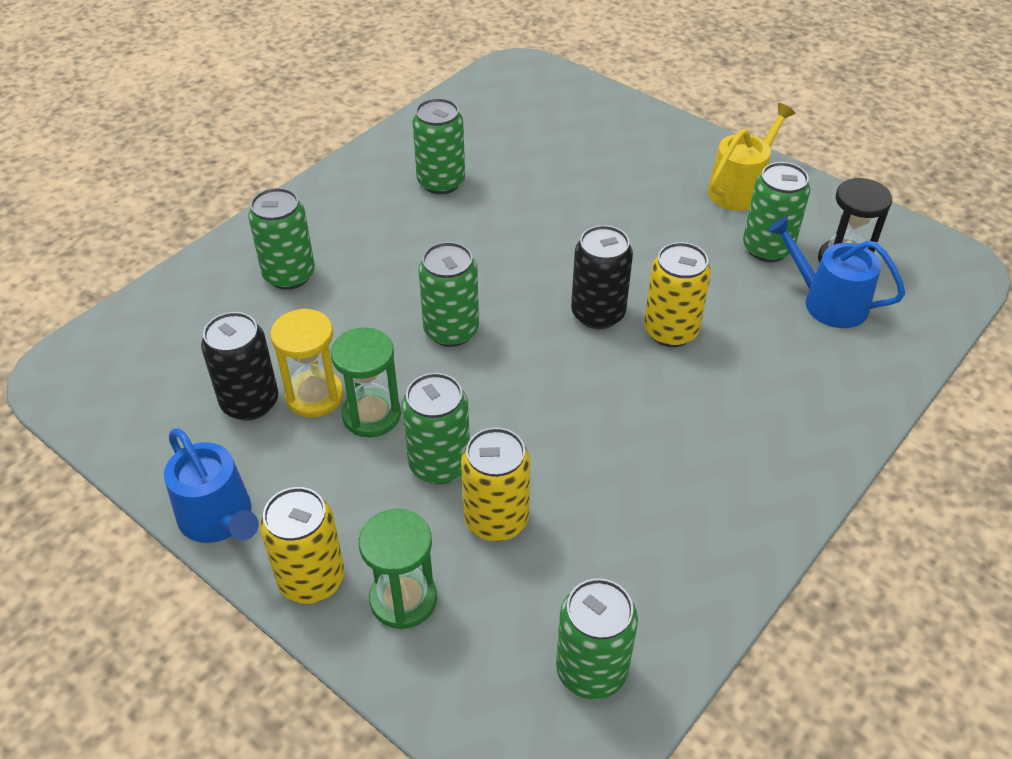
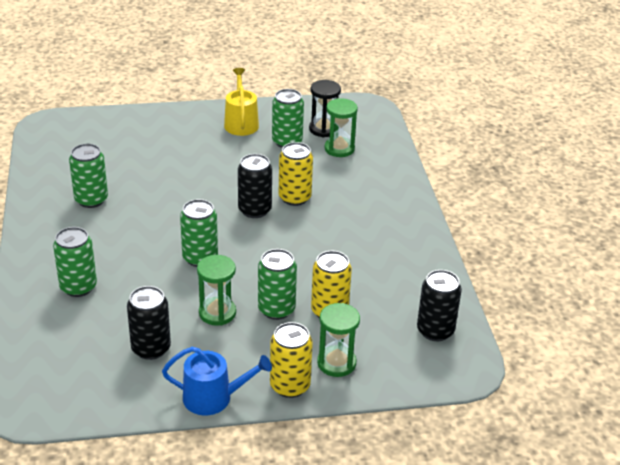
camera: 50 degrees left, 10 degrees down
yellow hourglass [270,308,344,418] -> none
green can [556,578,638,700] -> black can [417,270,462,341]
blue watering can [768,216,905,328] -> green hourglass [324,98,358,157]

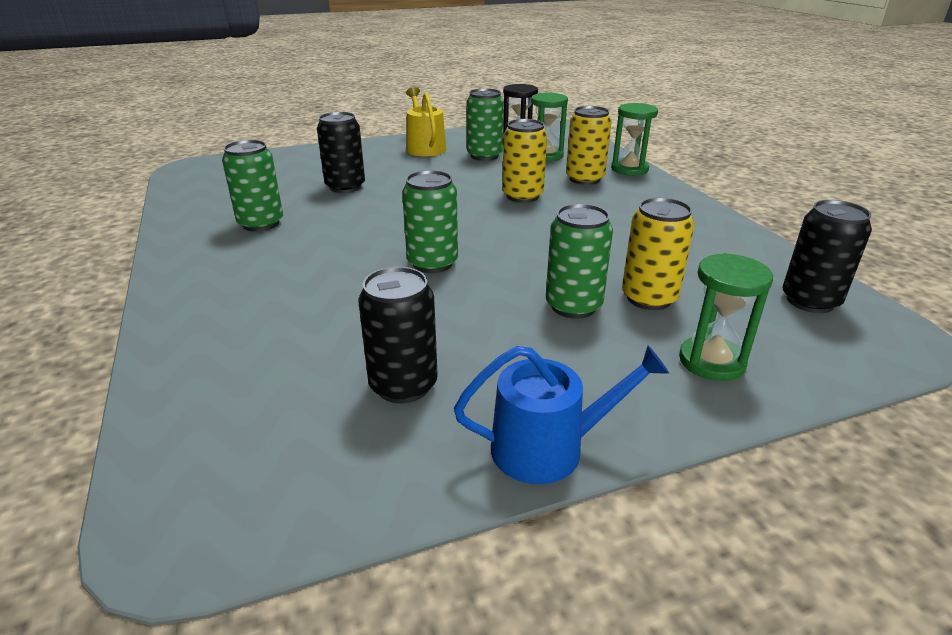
camera: 10 degrees left, 5 degrees down
green can [53,227,97,297] -> none
green hourglass [197,255,236,326] -> green hourglass moved to [611,103,658,176]
black can [238,154,272,218] -> black can moved to [317,112,365,193]
yellow can [270,322,313,398] -> yellow can moved to [566,106,612,185]

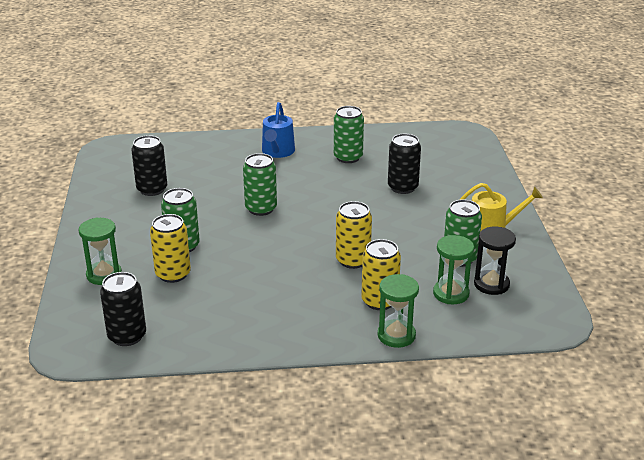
camera: 105 degrees right, 0 degrees up
blue watering can [454,346,669,484] -> blue watering can moved to [262,102,295,158]

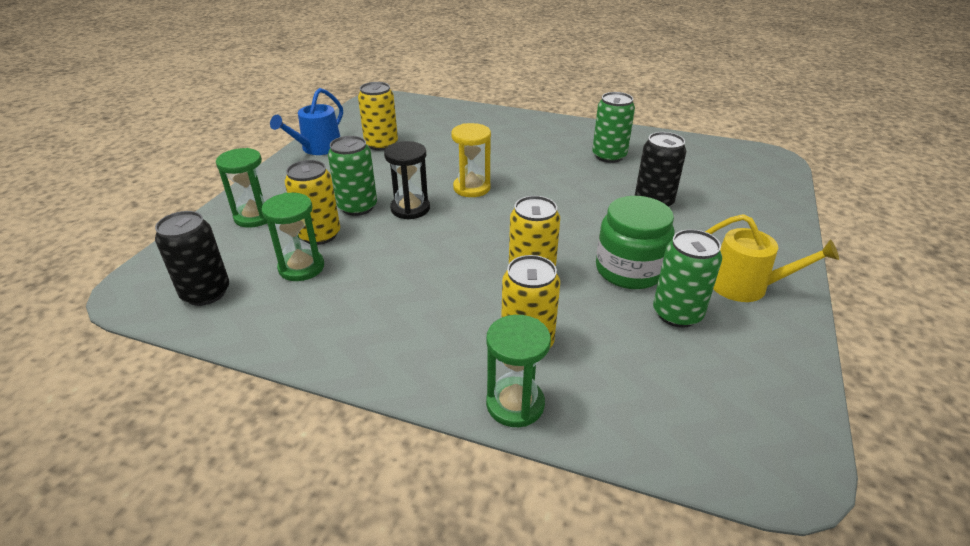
camera: 25 degrees right, 5 degrees up
black can [132,135,167,196] -> yellow can [358,82,398,151]
green can [243,153,277,216] -> yellow hourglass [451,123,491,197]
blue watering can [262,102,295,158] -> blue watering can moved to [270,88,343,155]
green hourglass [433,235,474,304] -> green hourglass moved to [261,193,324,281]
black hourglass [474,227,516,295] -> black hourglass moved to [384,141,430,220]
none -> green jar [596,196,675,289]

